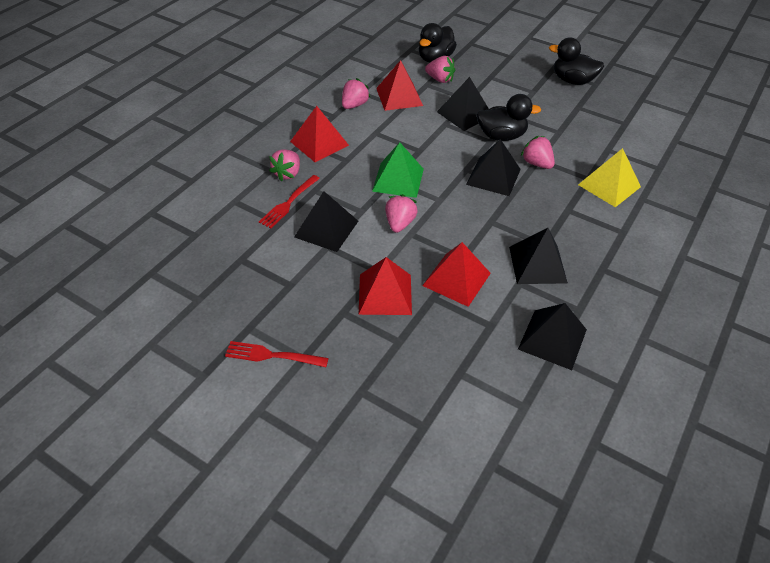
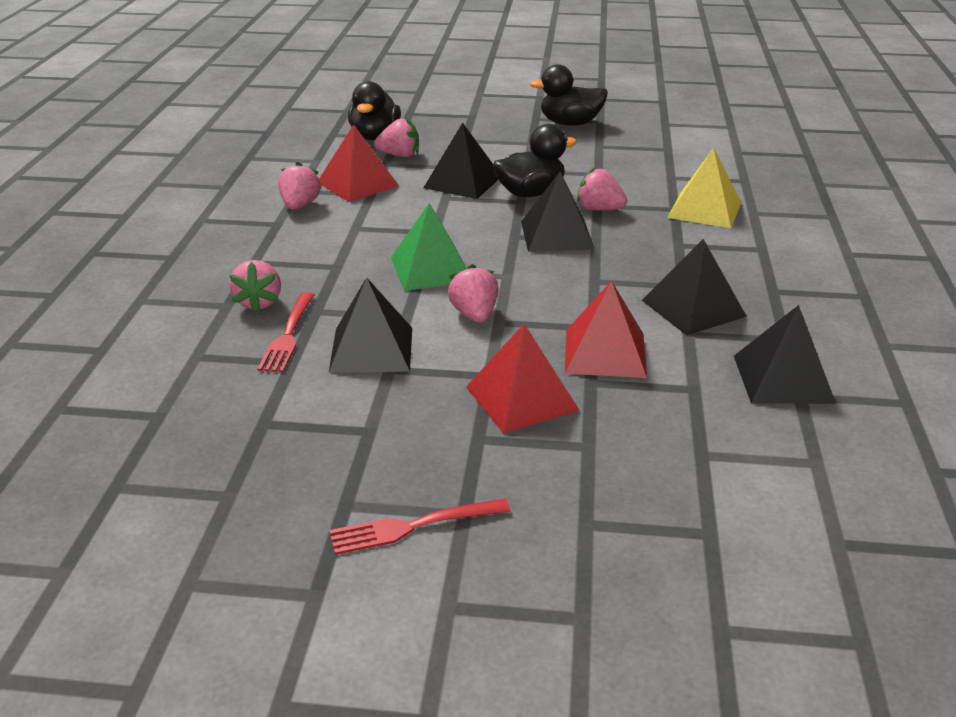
camera: 25 degrees left, 15 degrees down
red pyramid [290,106,349,162] -> none

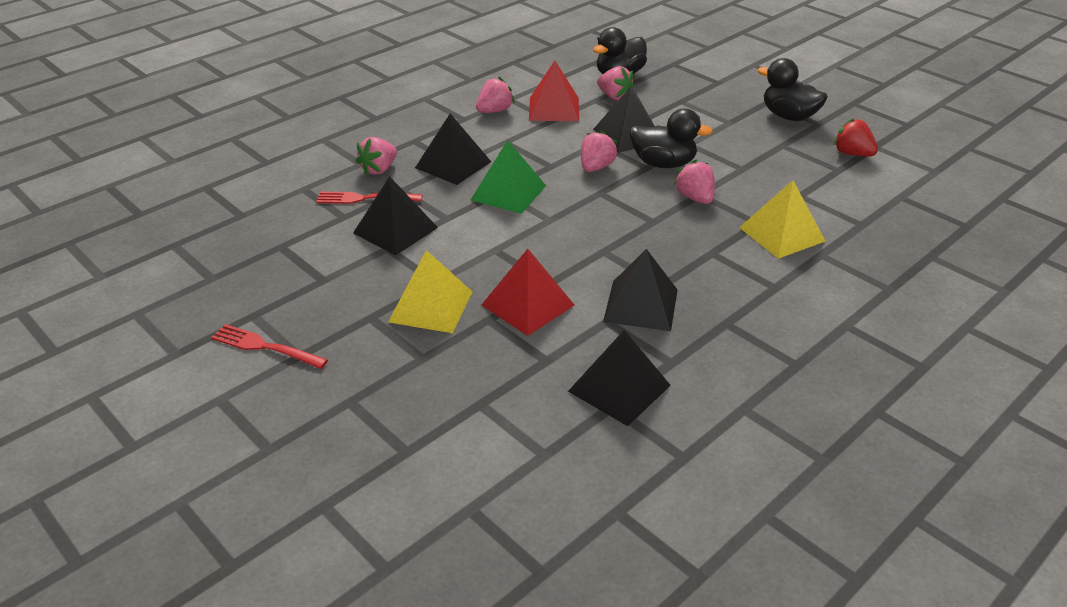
camera: 40 degrees right, 5 degrees up
red fork [257,292,314,372] -> red fork turned 45 degrees clockwise [316,192,422,204]
pink strawberry [448,264,499,323] -> pink strawberry moved to [581,130,618,172]
red pyramid [466,324,580,434] -> yellow pyramid [388,250,473,333]
black pyramid [521,172,595,252] -> black pyramid moved to [415,114,491,185]
none -> red strawberry [833,118,878,156]

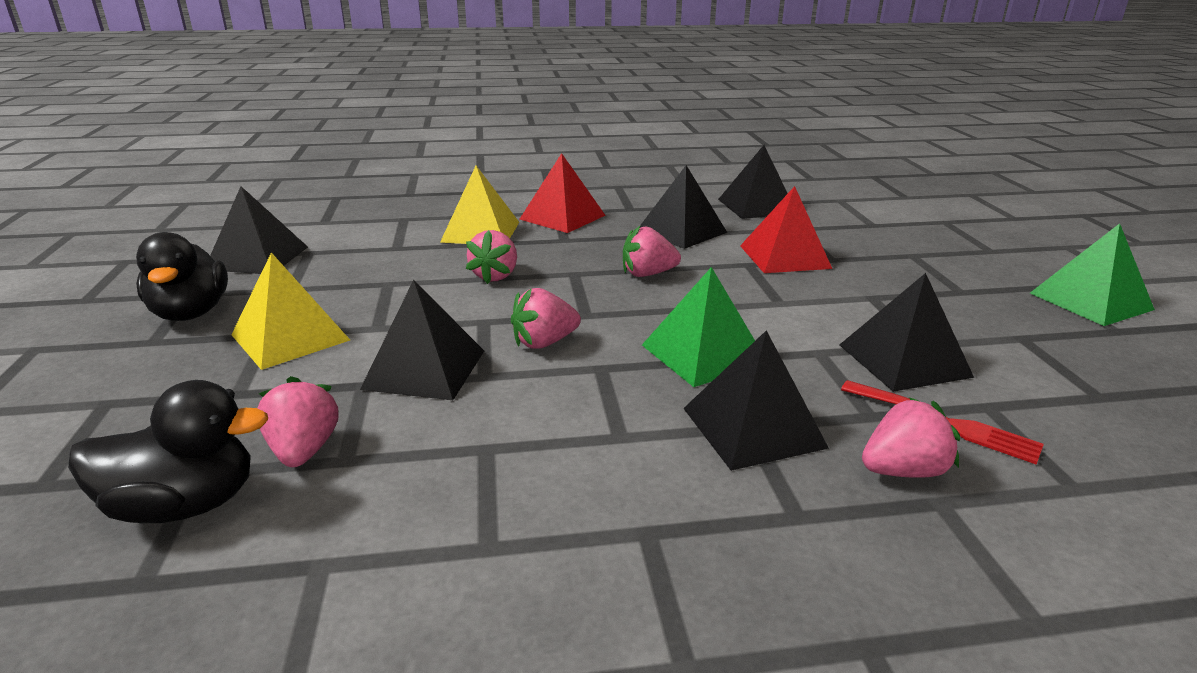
camera: 145 degrees left, 10 degrees down
red fork [211,324,328,369] -> green pyramid [1030,223,1155,326]
yellow pyramid [388,250,473,333] -> yellow pyramid moved to [231,252,350,370]
pink strawberry [476,77,515,113] -> pink strawberry moved to [623,226,681,277]
red pyramid [529,61,579,121] -> red pyramid moved to [520,153,606,233]
black duck [629,109,713,168] -> none
red strawberry [833,118,878,156] -> black pyramid [210,186,308,274]

